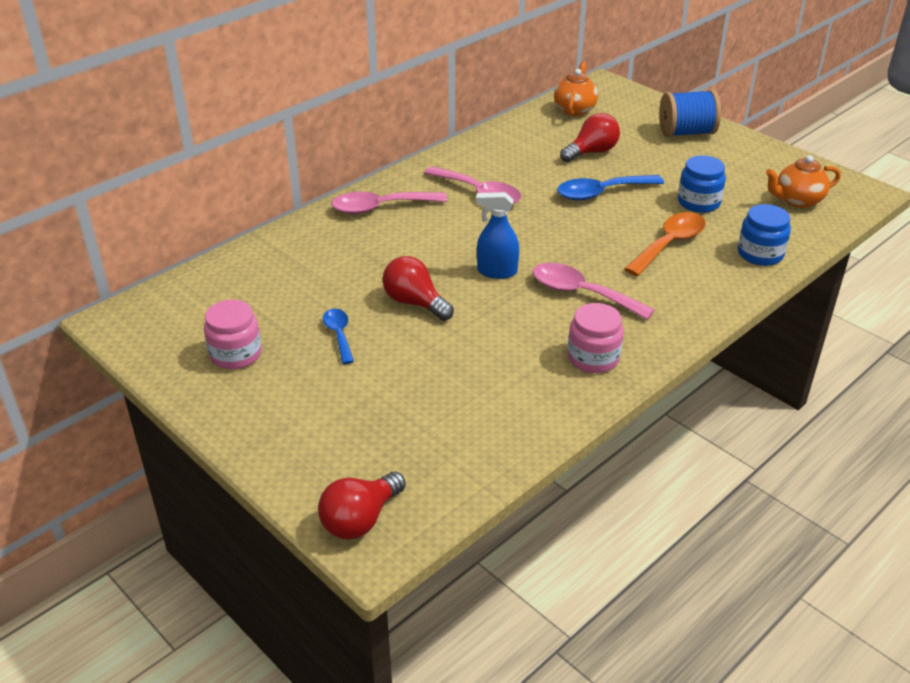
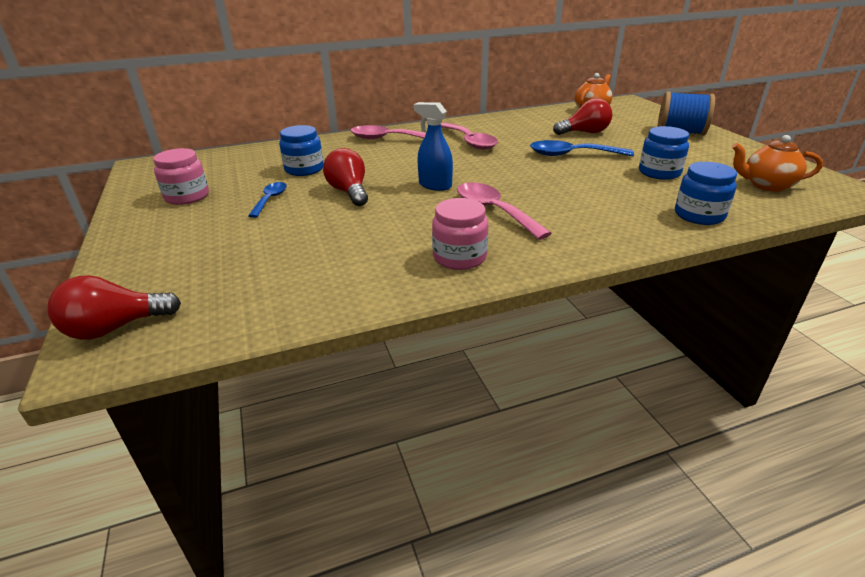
camera: 25 degrees right, 5 degrees down
orange spoon [624,212,706,276] -> none
none -> blue jar [279,125,324,176]

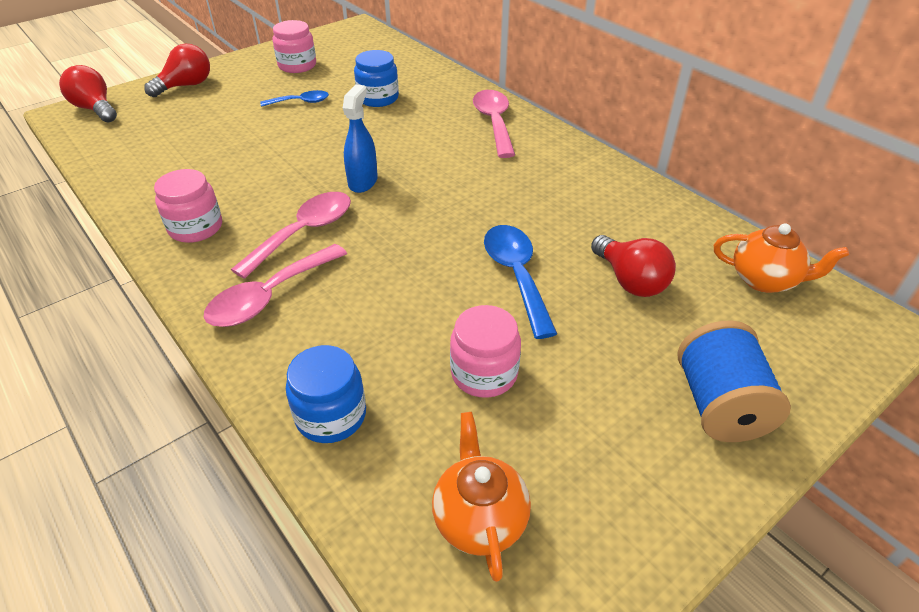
camera: 70 degrees right, 10 degrees up
red light bulb [323,148,368,206] -> red light bulb moved to [144,44,210,97]
pink spoon [441,123,498,150] -> pink spoon moved to [204,244,347,327]
blue jar [639,126,689,180] -> pink jar [450,305,521,398]

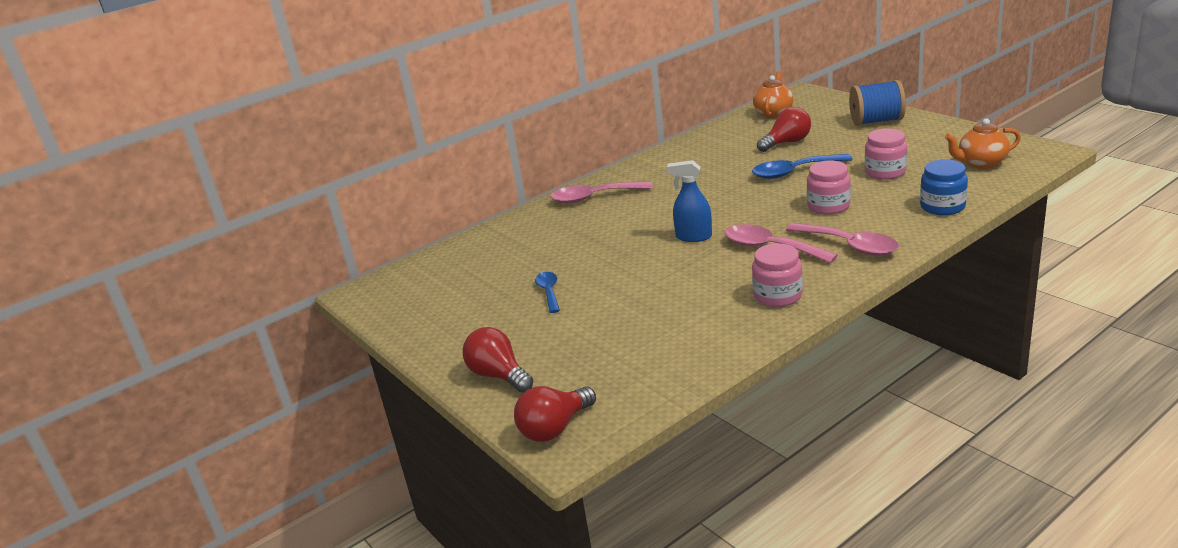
camera: 85 degrees left, 15 degrees down
pink jar [272,20,316,73] -> pink jar moved to [807,161,851,215]
blue jar [354,50,399,107] -> none

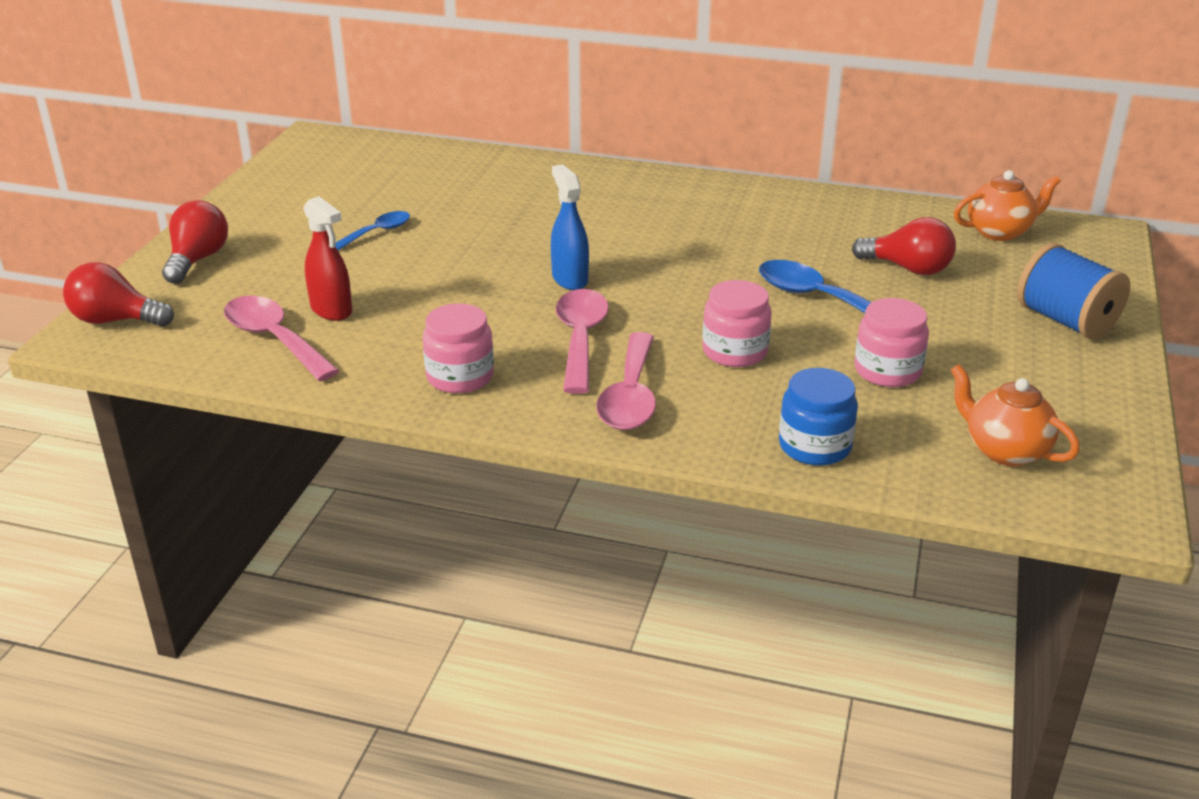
camera: 50 degrees right, 5 degrees up
pink spoon [550,181,653,204] -> pink spoon moved to [224,295,339,381]
none -> red spray bottle [303,196,352,321]

